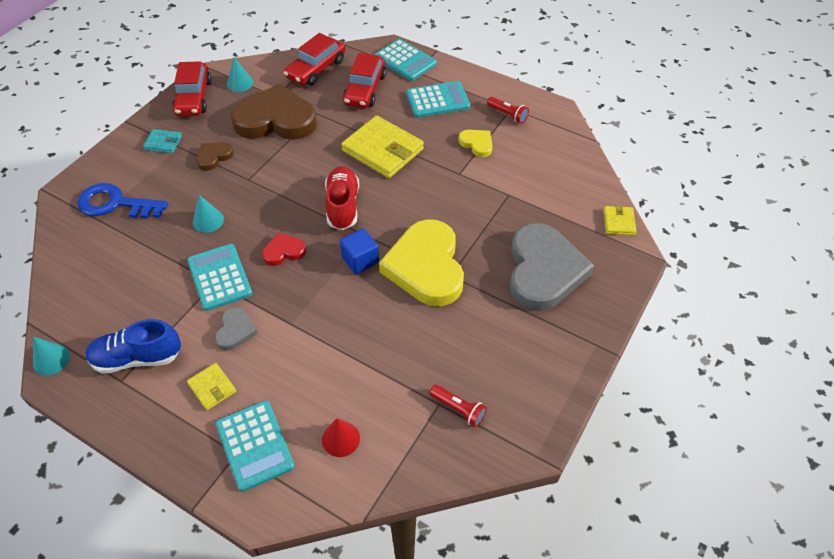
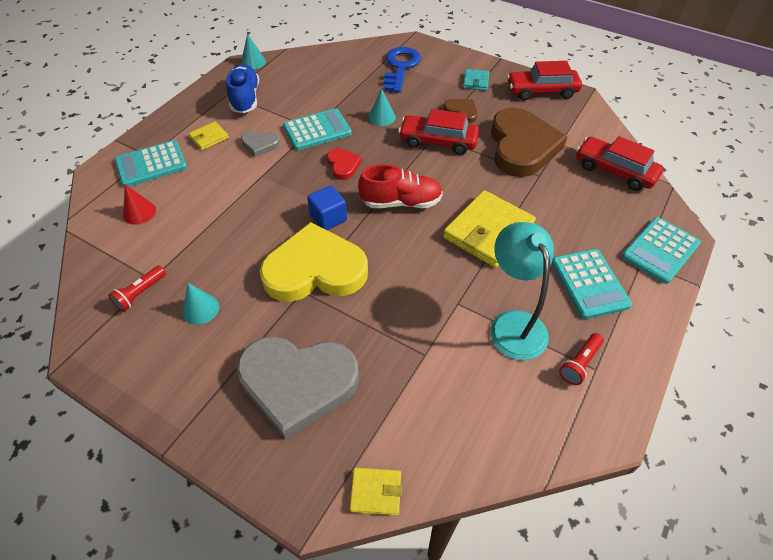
camera: 90 degrees right, 0 degrees up
turquoise cone [227,57,254,92] -> turquoise cone moved to [182,283,219,325]
red car [343,53,386,108] -> red car moved to [398,109,479,155]
yellow heart [459,130,493,157] -> turquoise lamp [490,222,554,360]

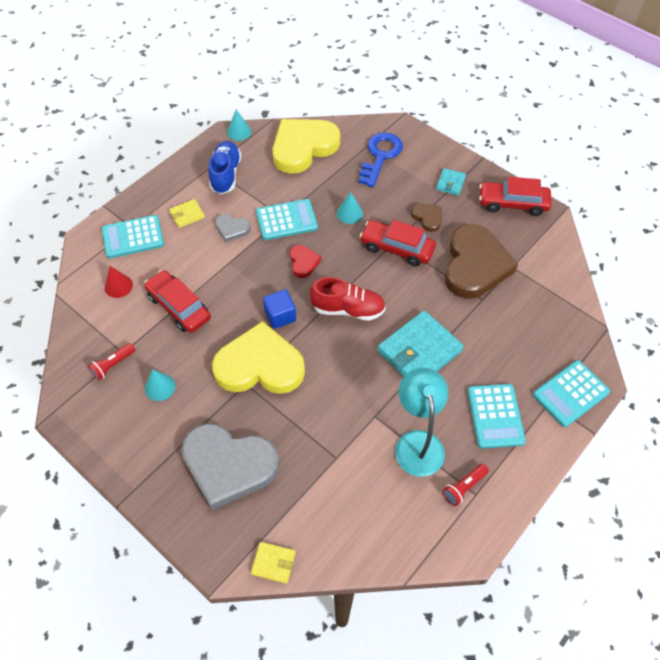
camera: 10 degrees right, 5 degrees up
yellow wallet [443,190,536,268] -> turquoise wallet [378,310,464,376]
red car [576,136,663,191] -> red car moved to [144,270,211,333]
none -> yellow heart [272,119,340,174]

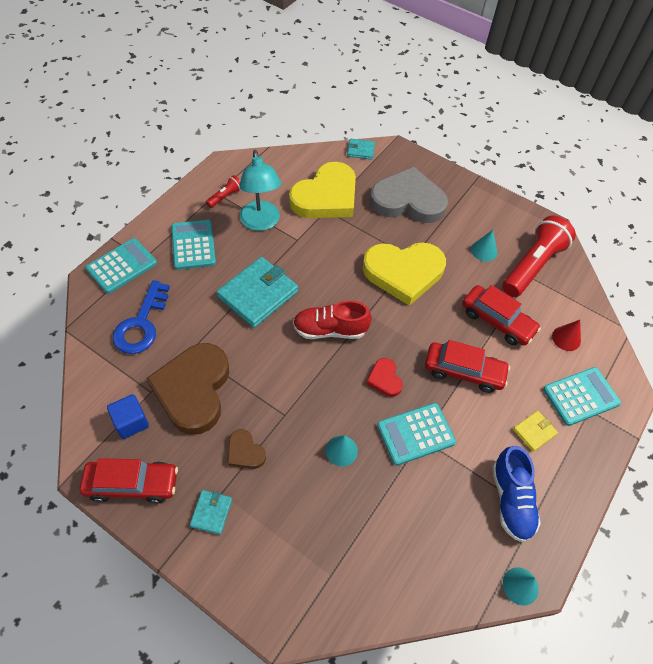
camera: 170 degrees right, 0 degrees up
red flashlight [88,343,135,380] -> red flashlight [502,216,576,297], size x2.19
grey heart [215,214,251,242] -> none
yellow wallet [251,542,296,583] -> turquoise wallet [347,139,375,160]
blue cube [263,289,296,329] -> blue cube moved to [107,394,149,439]
yellow heart [272,119,340,174] -> yellow heart moved to [289,162,356,218]
blue key [359,132,403,187] -> blue key moved to [113,280,170,354]
red car [360,220,436,266] -> red car moved to [425,340,510,393]

